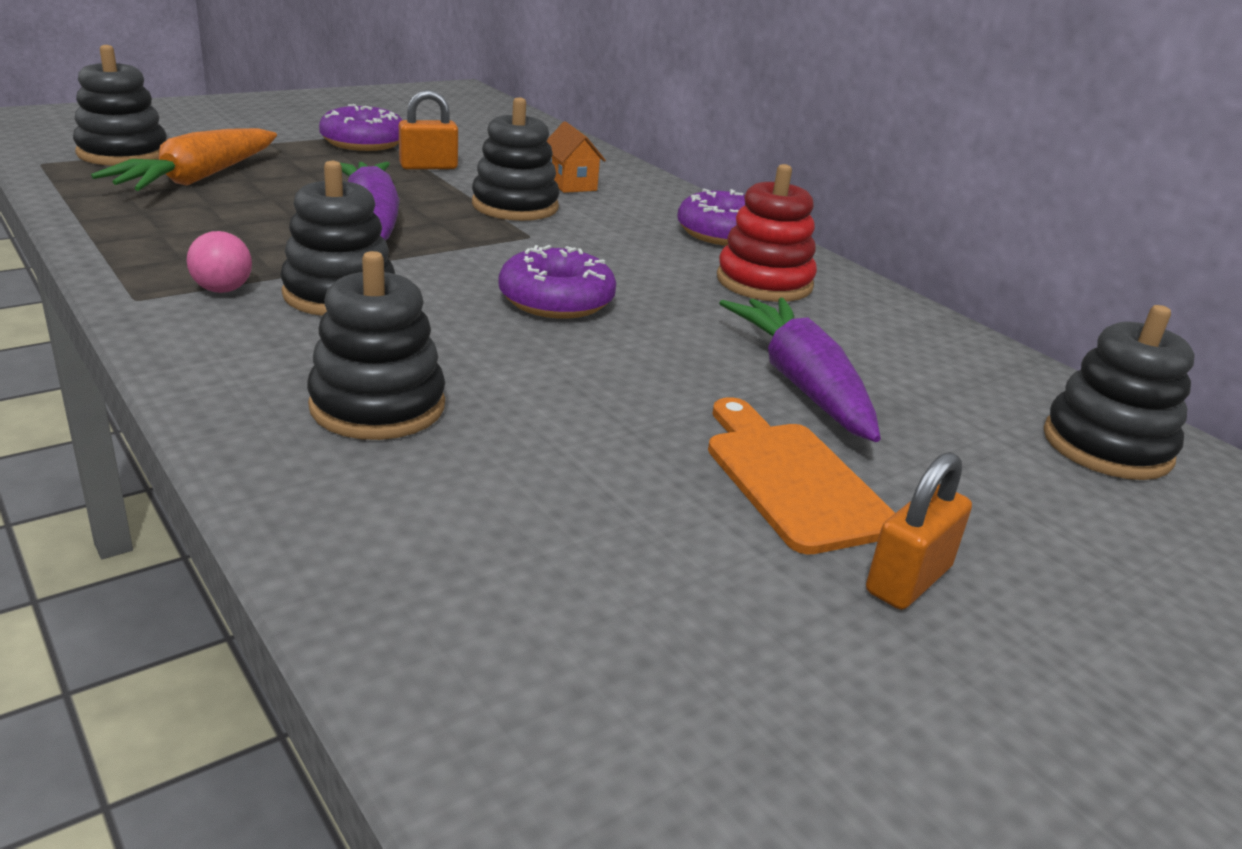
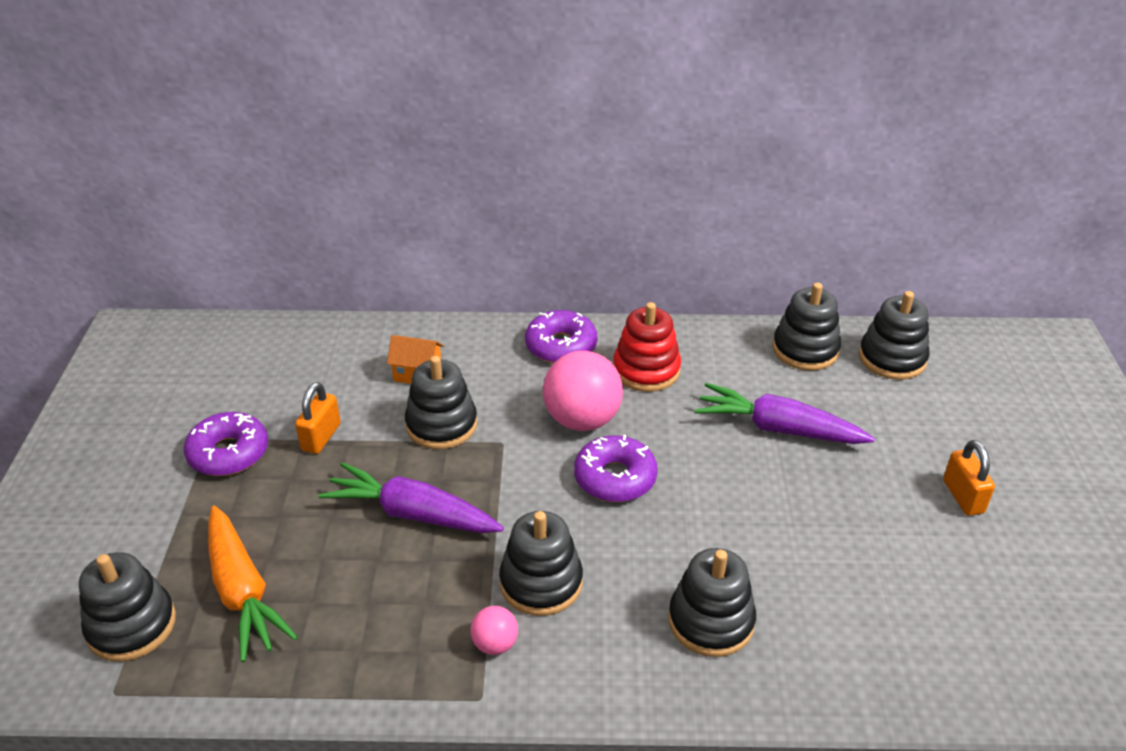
camera: 50 degrees left, 10 degrees up
orange cutting board [708,397,895,555] -> none
none -> pink ball [543,351,623,431]
none -> black stacking toy [773,283,841,371]

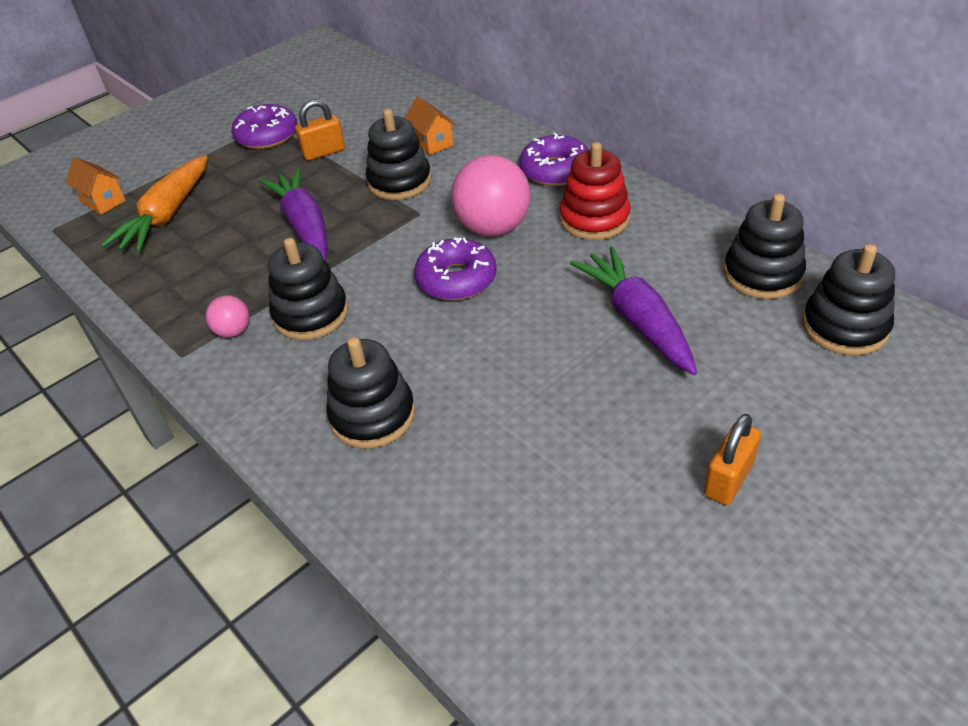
camera: 50 degrees right, 5 degrees up
black stacking toy [79,552,176,662] -> orange house [65,157,126,215]

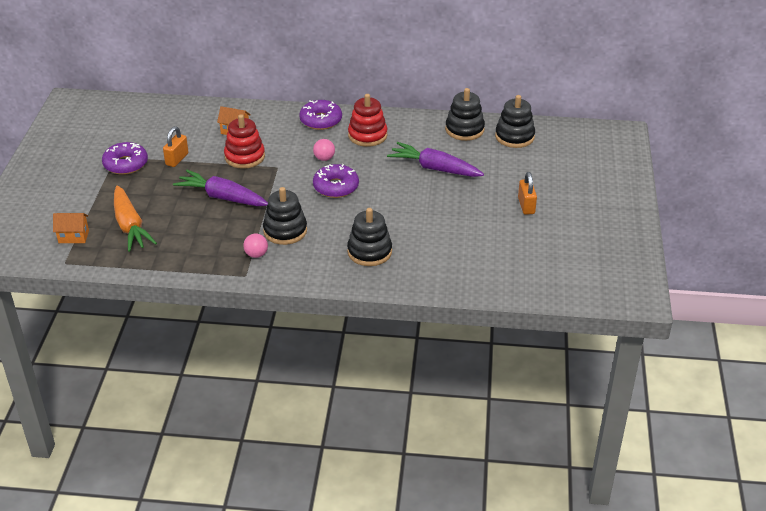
camera: 45 degrees left, 5 degrees down
black stacking toy [366,109,431,200] -> red stacking toy [224,115,265,169]
pink ball [451,155,531,236] -> pink ball [313,139,335,161], size x0.49

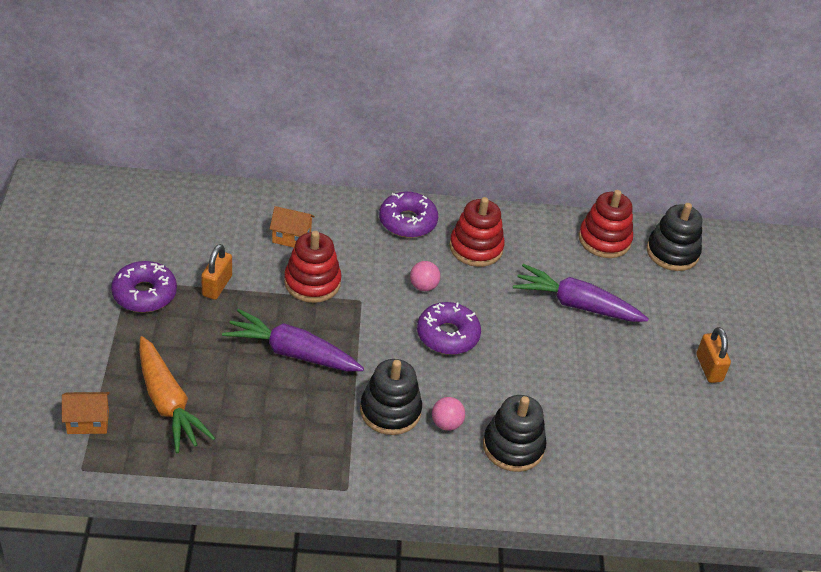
camera: 10 degrees left, 5 degrees up
pink ball [243,234,268,258] -> pink ball moved to [432,397,465,431]
black stacking toy [445,88,485,141] -> red stacking toy [579,190,633,258]

